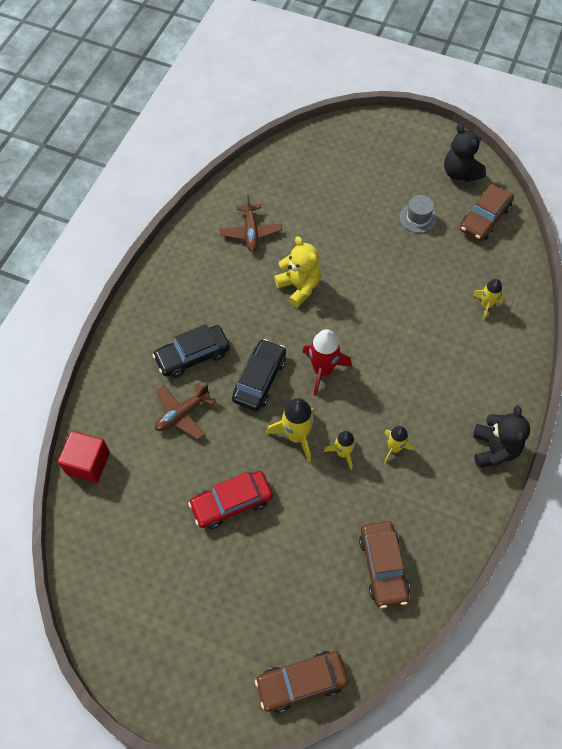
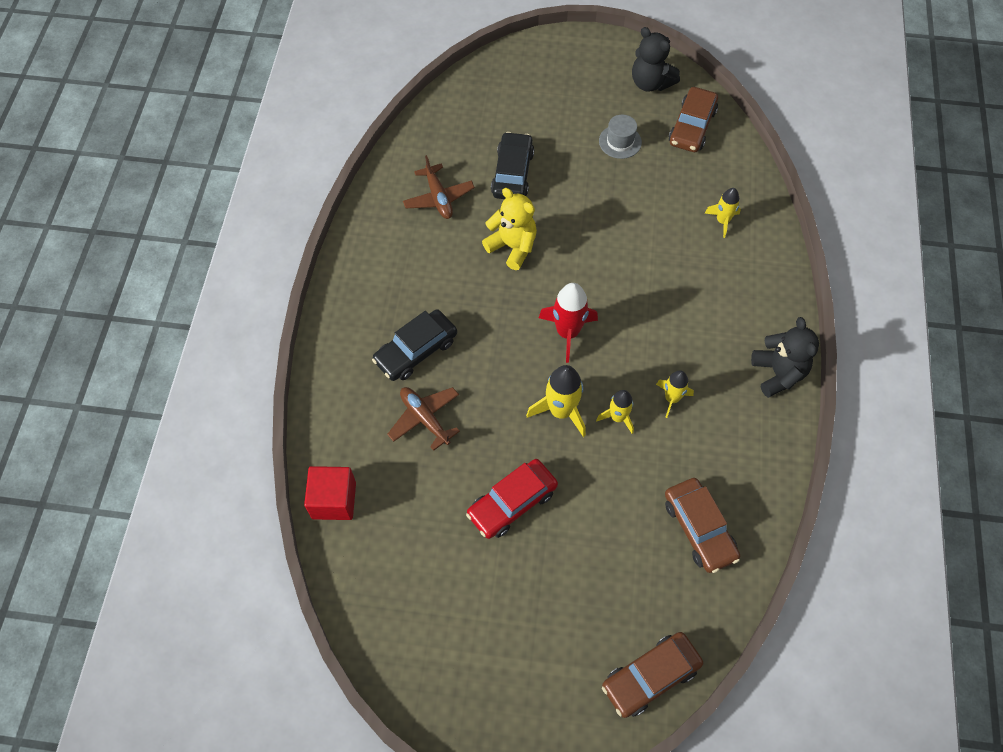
camera: 15 degrees left, 0 degrees up
brown plane [155,383,215,440] -> brown plane turned 105 degrees clockwise [387,387,460,451]
black car [232,339,286,411] -> black car moved to [491,132,534,199]

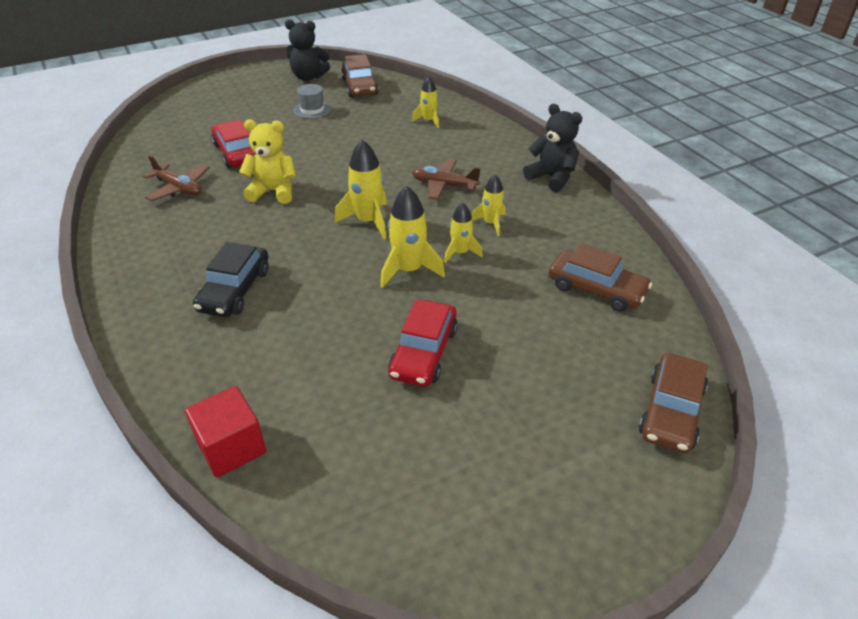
camera: 35 degrees left, 20 degrees down
brown plane [387,387,460,451] -> brown plane moved to [412,159,481,200]
black car [491,132,534,199] -> red car [211,120,256,168]
red rocket [539,283,598,363] -> yellow rocket [335,139,387,239]

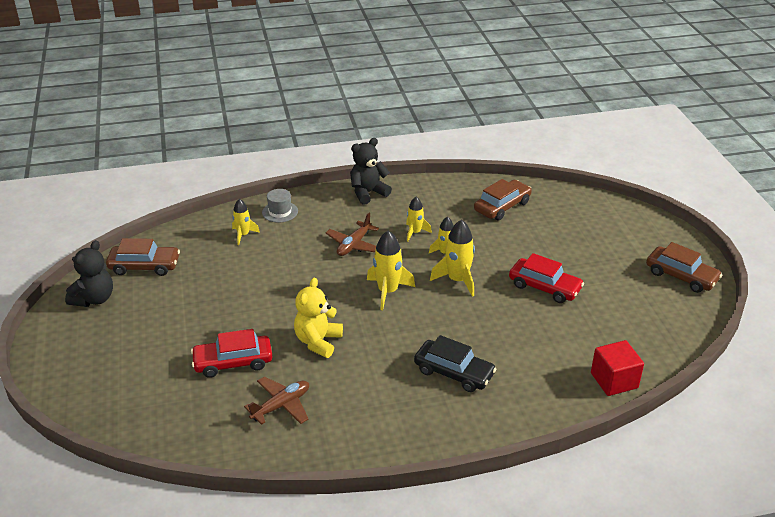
camera: 75 degrees left, 5 degrees down
grey hat [293,84,331,119] -> grey hat moved to [262,189,298,223]
brown car [639,353,708,453] -> brown car moved to [646,242,722,293]

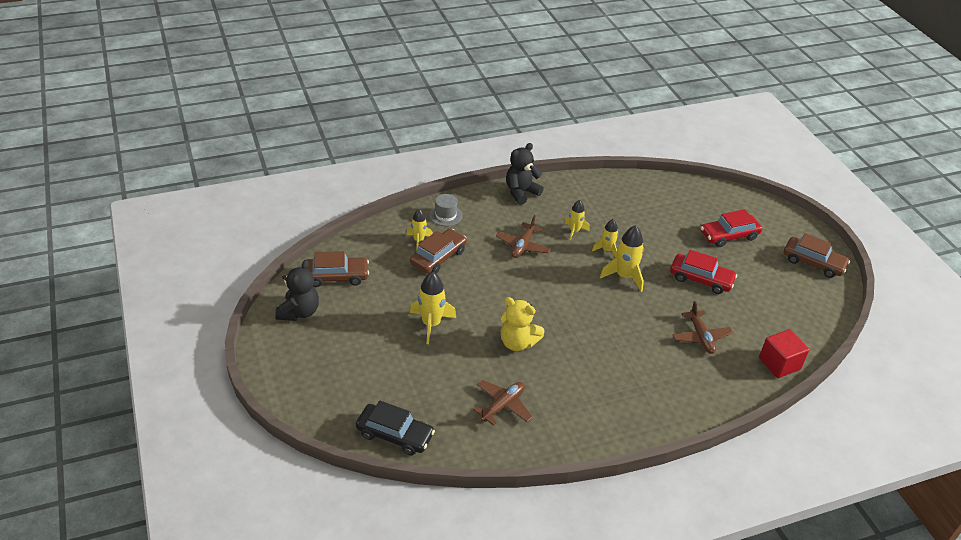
camera: 10 degrees left, 5 degrees up
red car [191,329,272,378] -> red car moved to [701,209,762,247]
yellow teddy bear [294,278,343,358] -> yellow teddy bear turned 75 degrees counterclockwise [501,297,545,351]
yellow rocket [367,231,415,310] -> yellow rocket moved to [410,272,456,344]
black car [414,335,496,392] -> black car moved to [356,401,435,455]
brown car [474,179,532,220] -> brown car moved to [410,229,467,274]
none -> brown plane [672,301,733,354]

